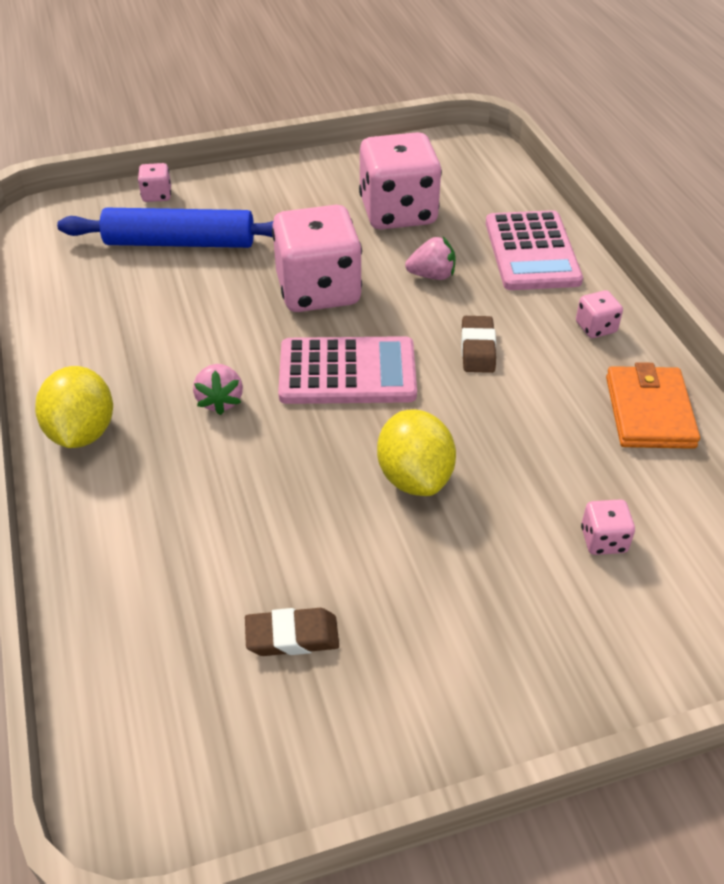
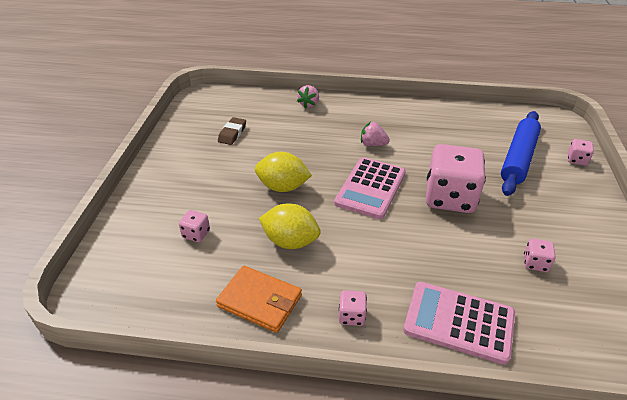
camera: 115 degrees right, 5 degrees down
yellow lemon [35,366,113,448] -> yellow lemon moved to [259,204,321,249]
pink dice [359,132,442,230] -> pink dice [524,239,555,272], size x0.42
pink strawberry [405,237,456,280] -> pink strawberry moved to [297,85,319,109]
brown eraser [461,316,496,373] -> none

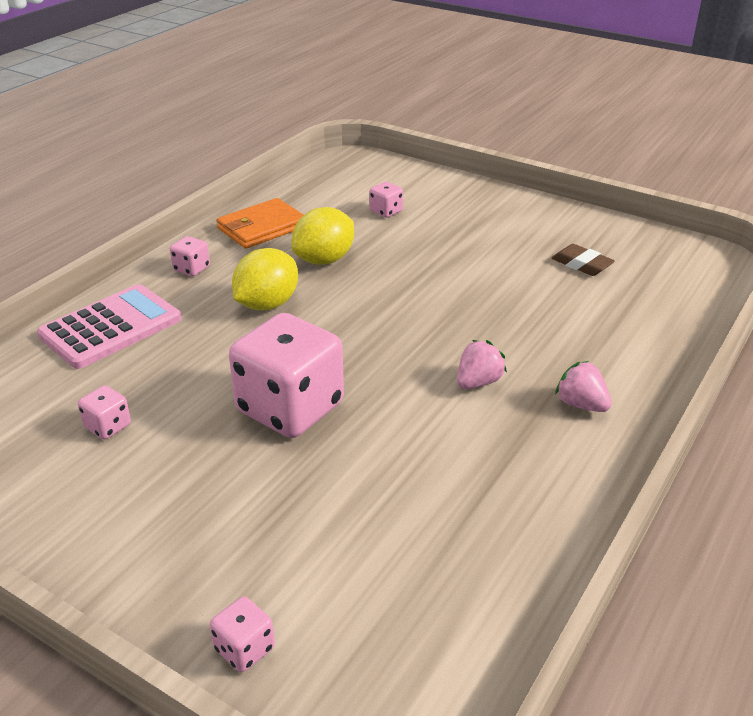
camera: 115 degrees right, 5 degrees down
yellow lemon [255,152,312,192] -> yellow lemon moved to [232,248,298,311]
pink strawberry [297,85,319,109] -> pink strawberry moved to [555,361,612,412]
pink calculator [334,157,406,219] -> none
blue rolling pin [501,111,541,196] -> none

